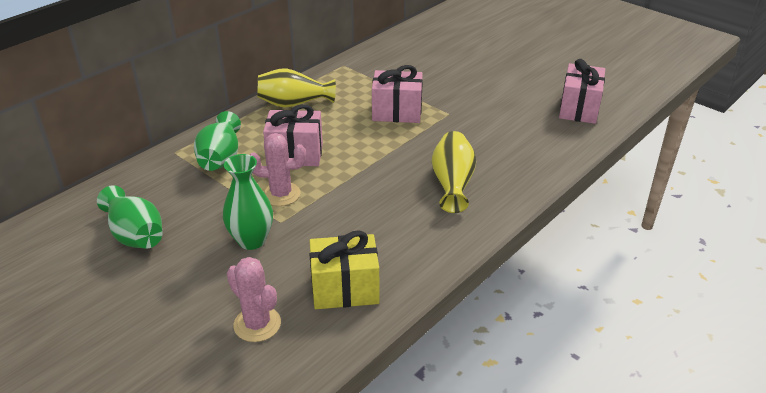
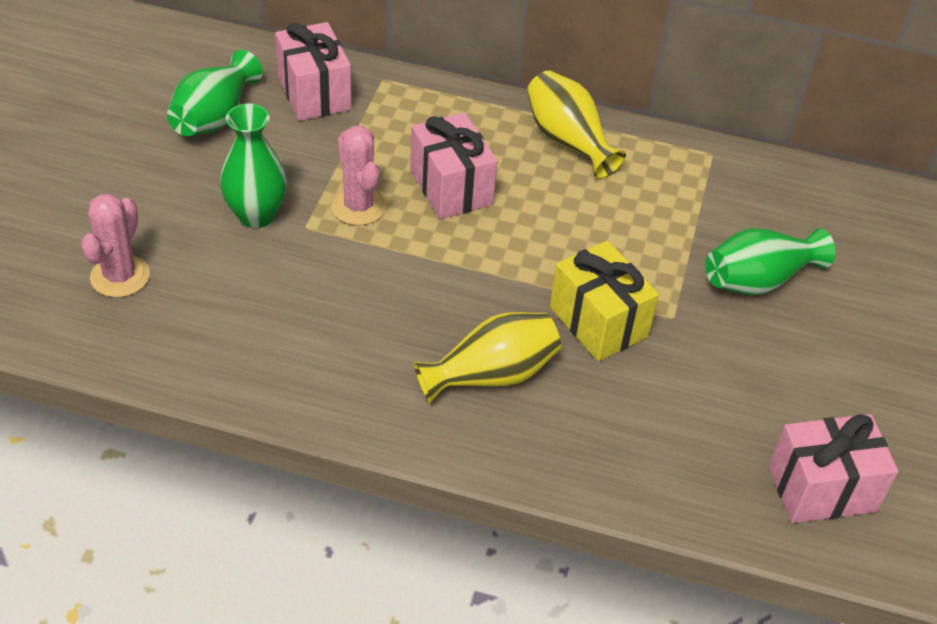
camera: 60 degrees right, 10 degrees up
green vase [194,111,241,171] -> green vase moved to [705,228,836,295]
yellow gift [310,230,379,309] -> yellow gift moved to [550,241,659,361]
pink gift [372,65,423,123] -> pink gift moved to [275,22,352,121]

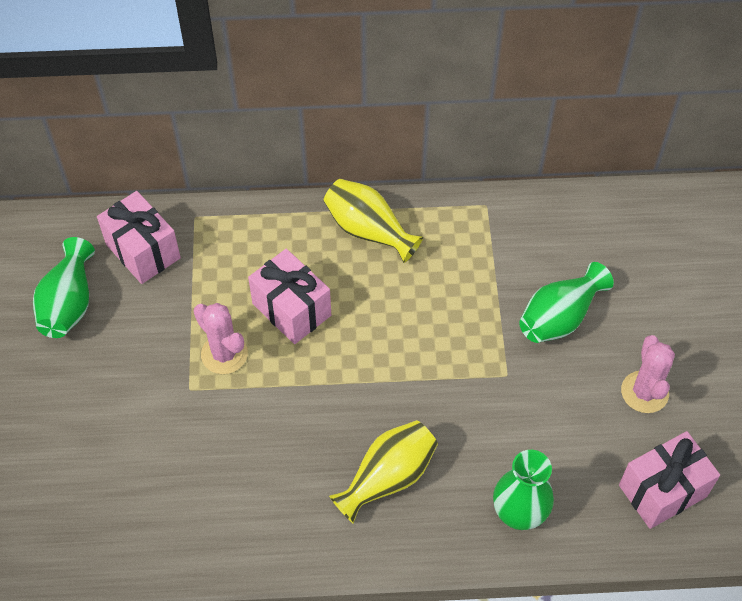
camera: 15 degrees left, 10 degrees up
pink cactus [81,194,150,297] -> pink cactus moved to [621,335,675,413]
green vase [220,103,287,228] -> green vase moved to [493,450,554,530]
yellow gift [550,241,659,361] -> none

